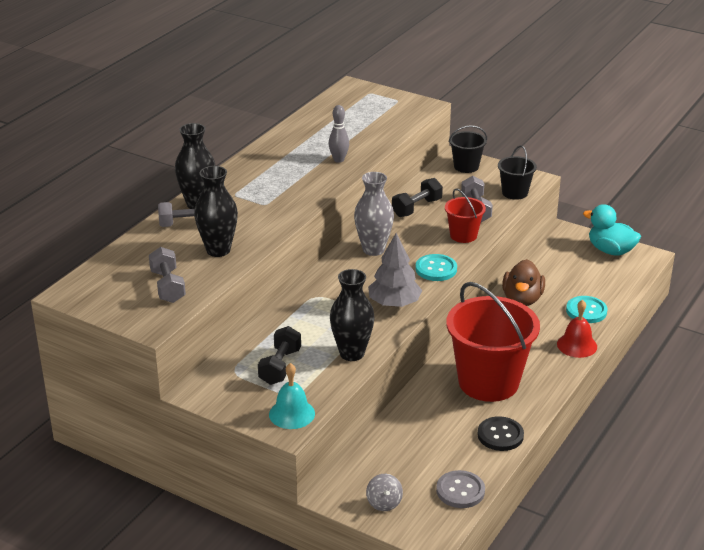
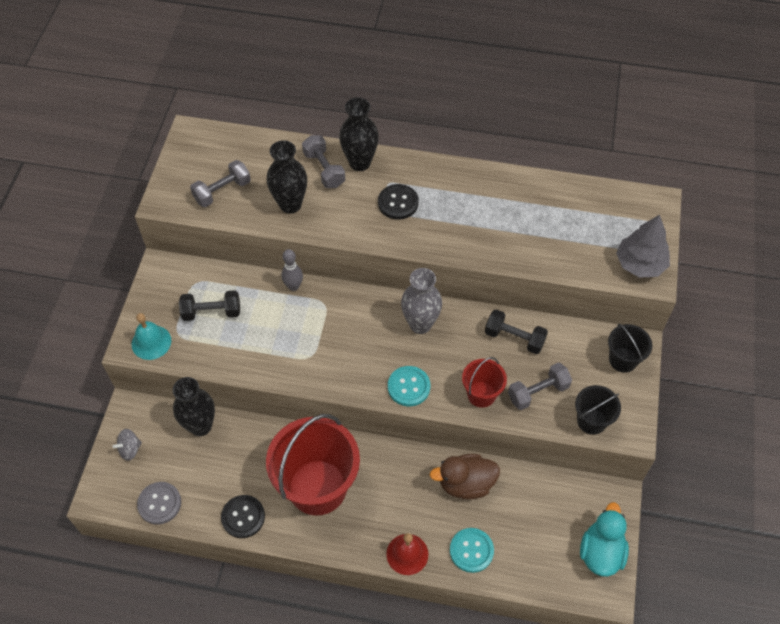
camera: 70 degrees right, 25 degrees up
grey bowling pin [329,105,349,163] -> grey bowling pin moved to [282,249,303,291]
black vase [330,269,375,361] -> black vase moved to [173,377,215,436]
grey tree [368,233,422,307] -> grey tree moved to [616,215,670,278]
none -> black button [378,184,419,220]

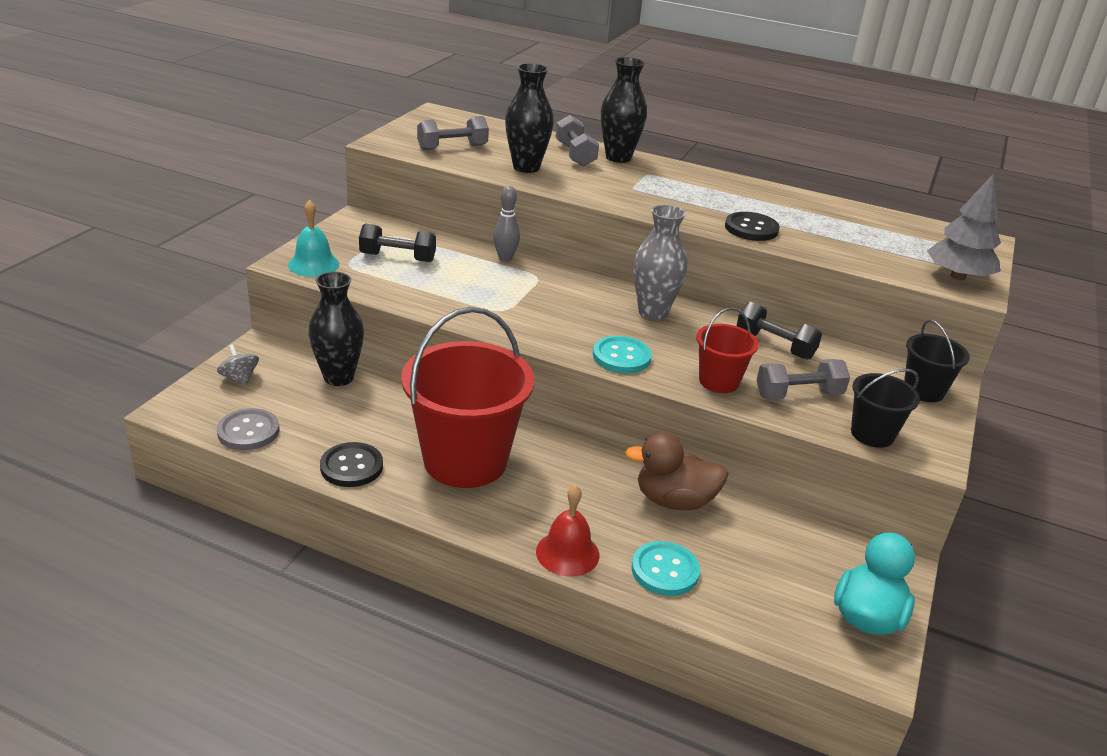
camera: 10 degrees right, 25 degrees down
grey spinning top [112,429,142,461] -> grey spinning top turned 75 degrees clockwise [217,344,259,386]
black button [378,184,419,220] -> black button moved to [725,212,780,241]

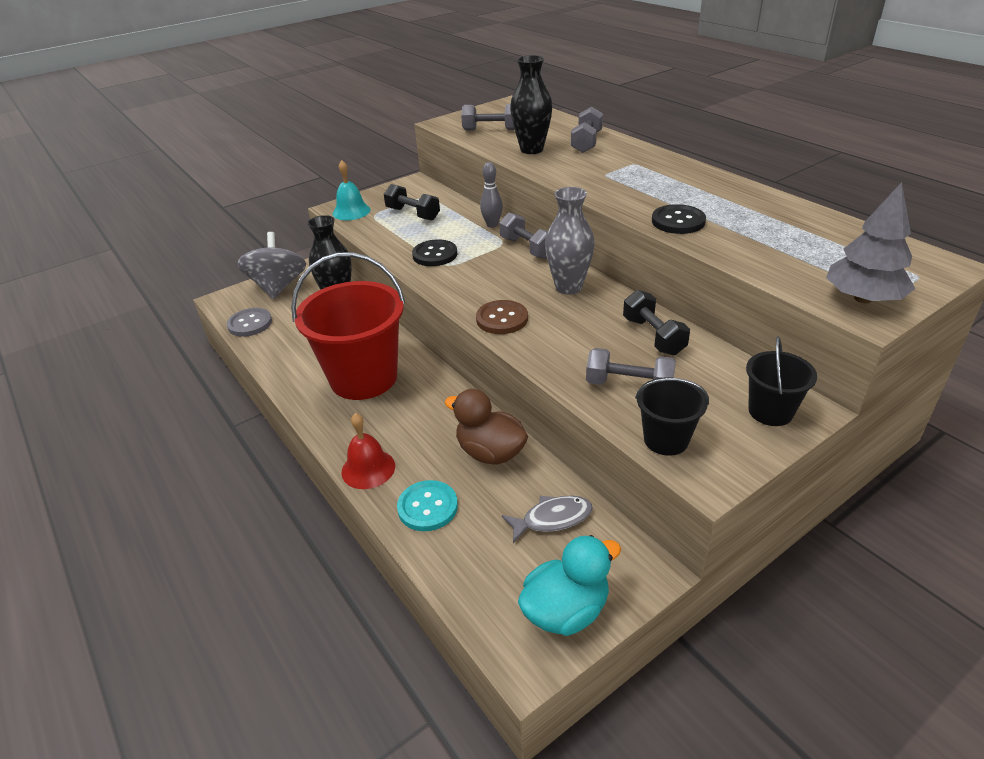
camera: 35 degrees right, 5 degrees up
grey spinning top [217,344,259,386] -> grey spinning top [237,232,306,299], size x2.13
black button [320,442,383,487] -> black button moved to [412,239,457,266]
turquoise button [593,336,652,373] -> brown button [476,300,528,334]
black vase [601,57,647,163] -> none
red bucket [696,307,759,393] -> none
none -> grey dumbbell [499,212,548,259]
none -> grey fish [502,496,593,543]

